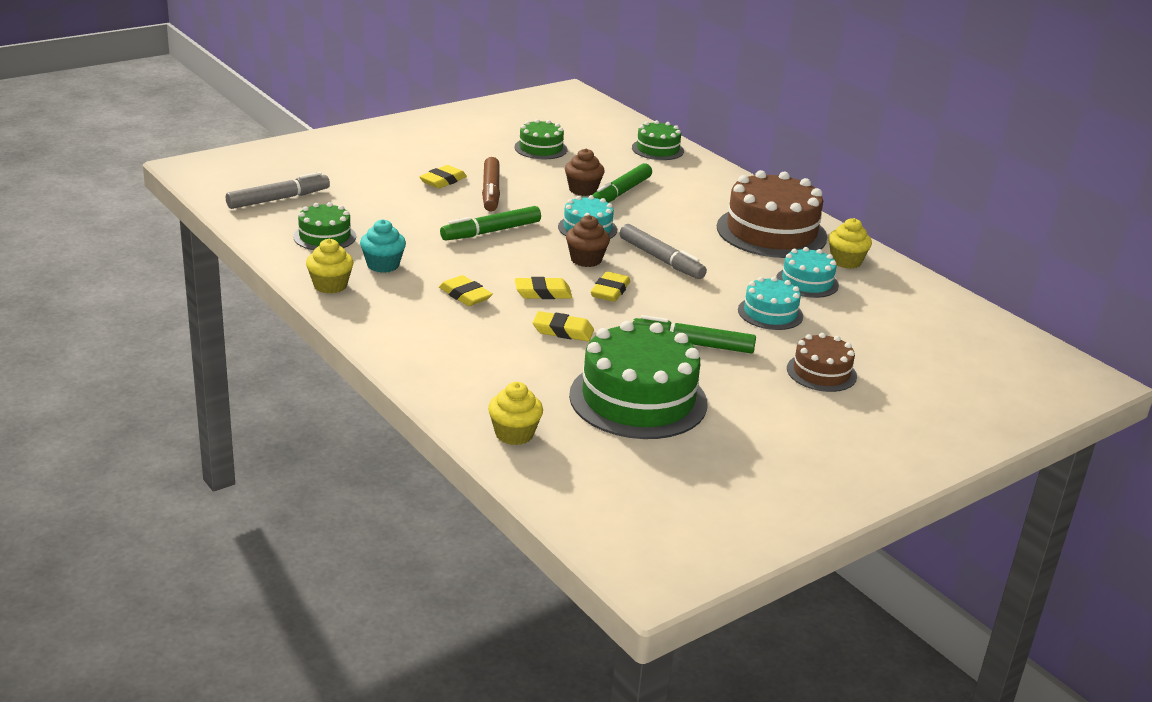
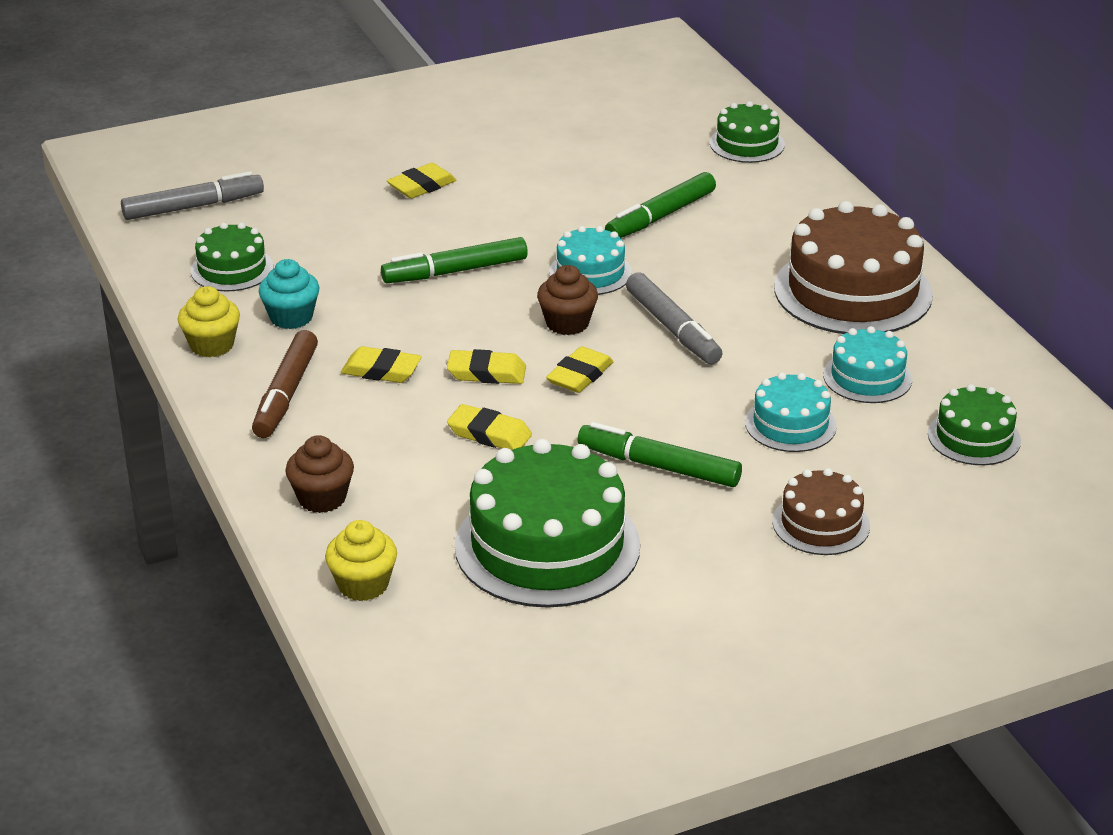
camera: 15 degrees right, 5 degrees up
yellow eraser [439,275,493,306] -> yellow eraser turned 45 degrees counterclockwise [341,346,422,383]
brown marker [482,157,500,212] -> brown marker moved to [252,330,318,438]
green cake [514,119,567,159] -> green cake moved to [928,384,1021,465]
brown cupcake [565,148,605,196] -> brown cupcake moved to [285,435,354,513]
yellow cupcake [829,218,872,269] -> none

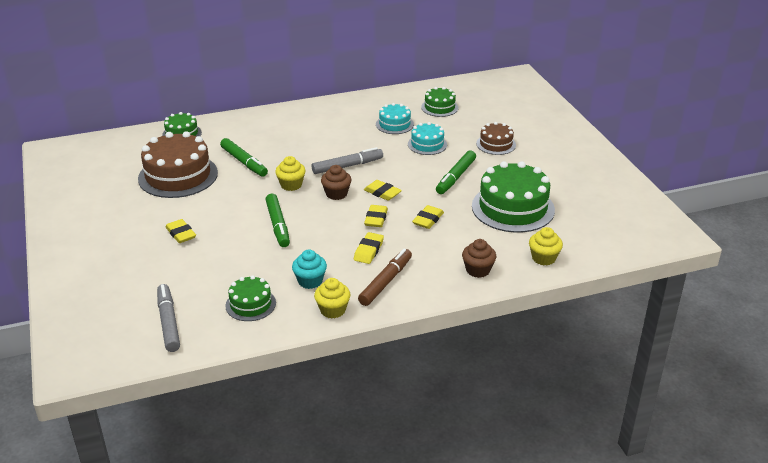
camera: 85 degrees left, 0 degrees up
brown marker [252,330,318,438] -> brown marker turned 75 degrees counterclockwise [358,249,412,306]
turquoise cake [549,226,632,295] -> yellow cupcake [275,156,306,191]
brown cake [774,201,933,334] -> brown cake moved to [138,131,218,198]

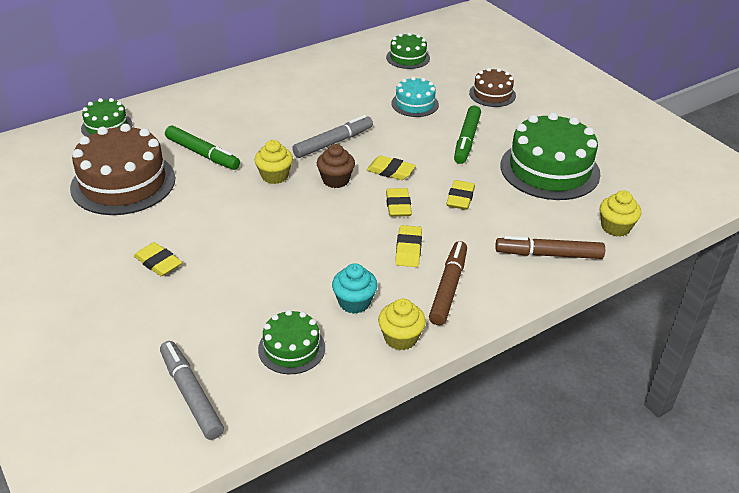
camera: 15 degrees left, 5 degrees up
green marker [265,194,290,247] -> none
turquoise cake [376,103,414,134] -> none
brown cupcake [462,239,496,278] -> brown marker [495,236,605,259]

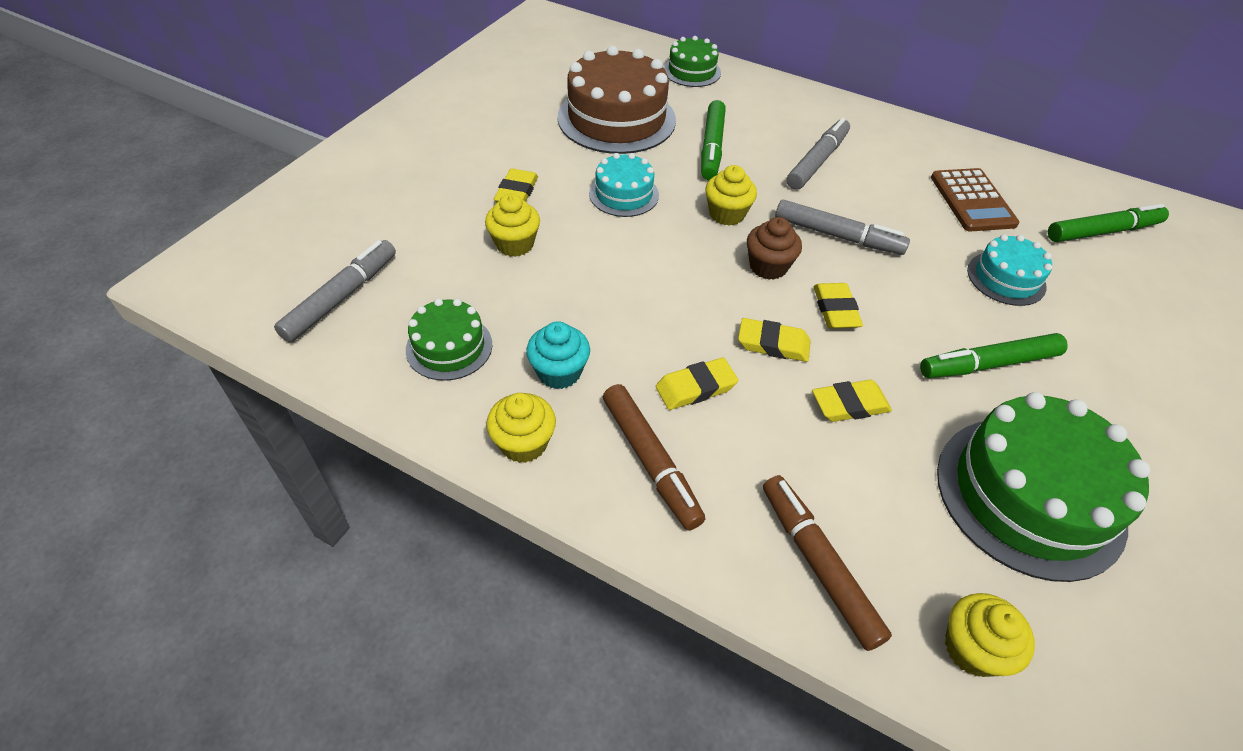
camera: 60 degrees right, 10 degrees up
green cake [386,33,430,69] -> green marker [1048,204,1169,242]
yellow eraser [386,188,412,217] -> yellow eraser turned 45 degrees clockwise [738,318,811,362]
brown marker [429,241,467,325] -> brown marker turned 75 degrees clockwise [603,384,705,530]
brown cake [469,68,516,107] -> none
none -> yellow cupcake [485,194,540,257]
none -> turquoise cake [589,153,659,217]
none -> grey marker [787,118,850,190]
none -> brown calculator [931,168,1019,232]

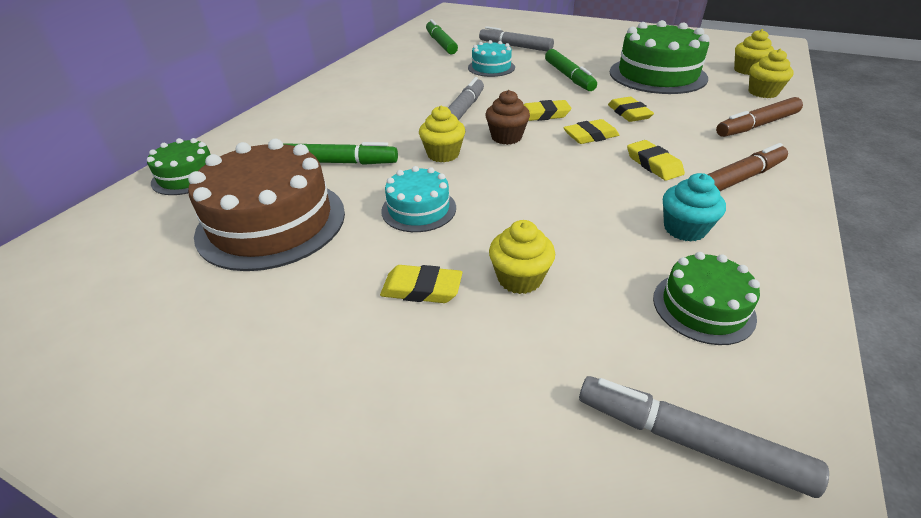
camera: 90 degrees left, 10 degrees down
yellow cupcake [486,393,556,463] -> yellow cupcake moved to [734,29,774,75]
yellow eraser [738,318,811,362] -> yellow eraser turned 60 degrees clockwise [563,119,619,144]
grey marker [787,118,850,190] -> grey marker moved to [479,26,554,51]
brown calculator [931,168,1019,232] -> none

